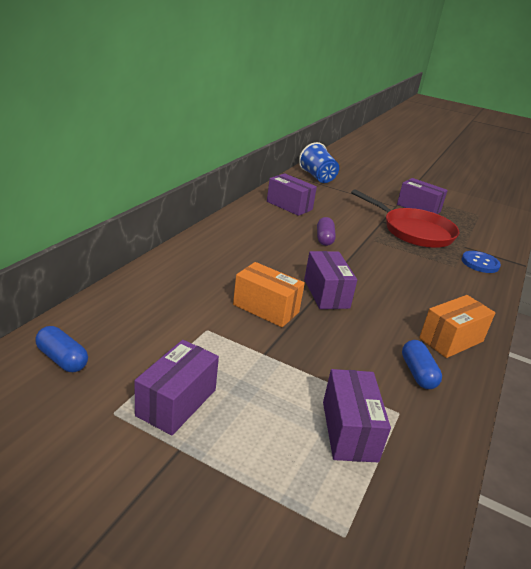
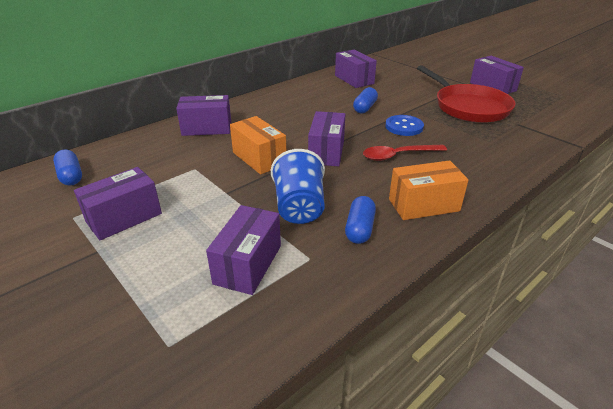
camera: 25 degrees right, 5 degrees up
blue cup [299,142,339,183] -> blue cup moved to [271,149,325,224]
purple capsule [317,217,336,246] -> blue capsule [353,87,378,113]
blue button [462,251,501,273] -> blue button moved to [385,115,424,136]
none -> purple box [176,95,231,136]
none -> red spoon [363,145,447,161]

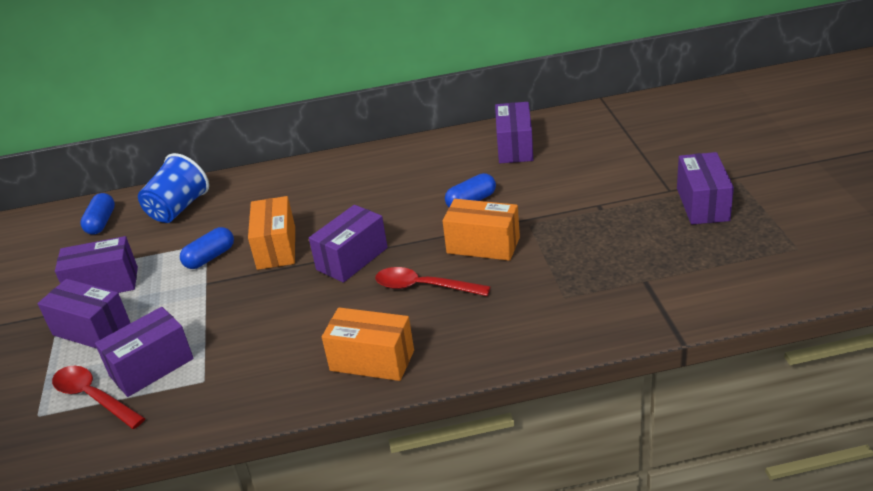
camera: 35 degrees right, 0 degrees up
purple box [176,95,231,136] -> purple box moved to [37,279,130,349]
blue cup [271,149,325,224] -> blue cup moved to [138,153,209,223]
blue capsule [345,196,376,244] -> blue capsule moved to [180,227,234,269]
blue button [385,115,424,136] -> orange box [443,199,520,261]
red pan [417,65,516,123] -> none
none -> red spoon [52,366,145,429]

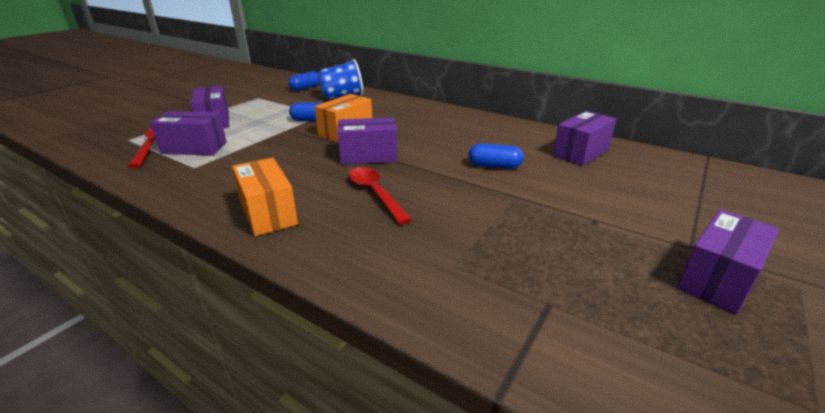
camera: 40 degrees right, 5 degrees down
purple box [55,236,138,293] -> none
orange box [443,199,520,261] -> none

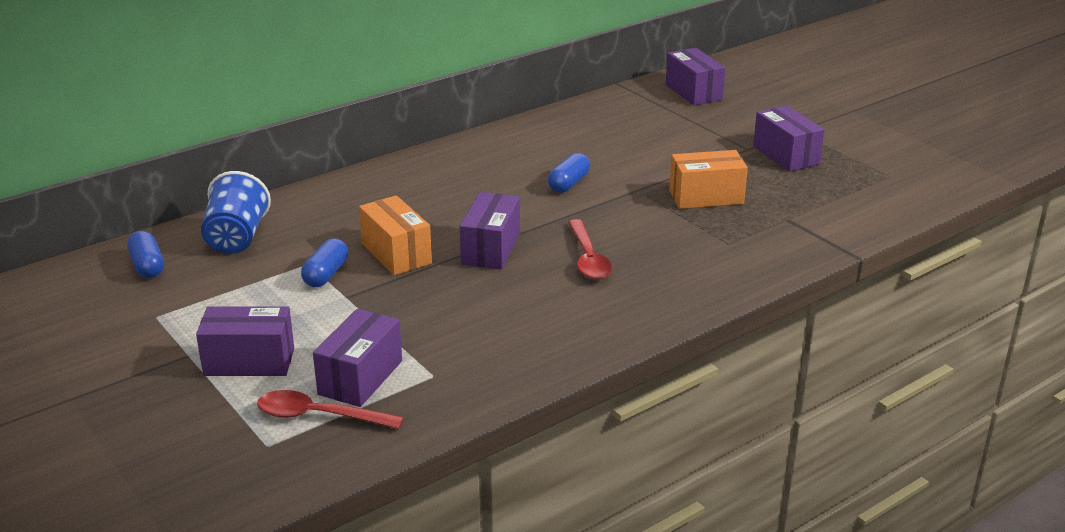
camera: 70 degrees left, 0 degrees up
orange box [232,158,298,236] -> orange box moved to [669,150,748,209]
red spoon [349,167,412,225] -> red spoon turned 90 degrees counterclockwise [568,219,612,280]
purple box [553,111,616,166] -> purple box moved to [666,48,725,106]

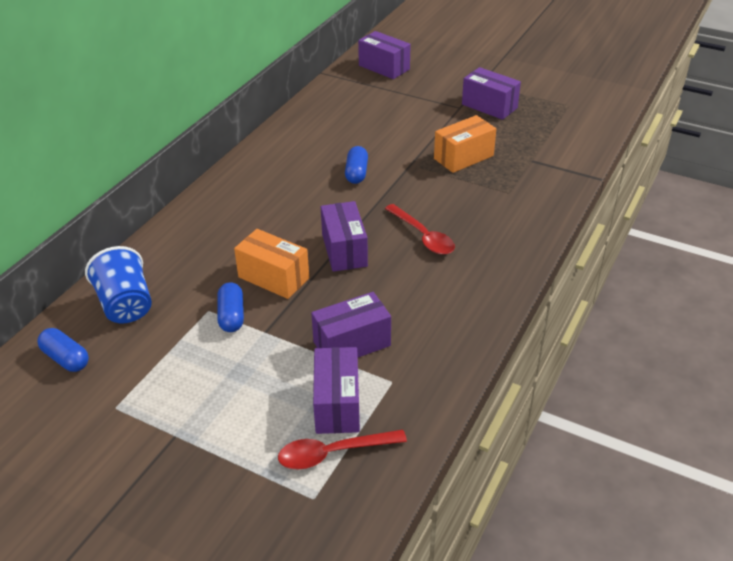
camera: 25 degrees left, 10 degrees up
purple box [196,306,294,376] -> purple box moved to [311,292,391,357]

